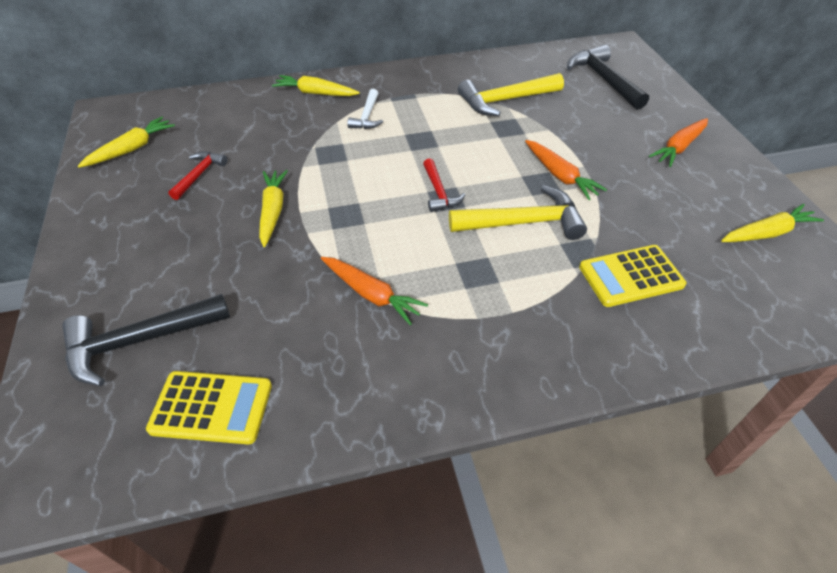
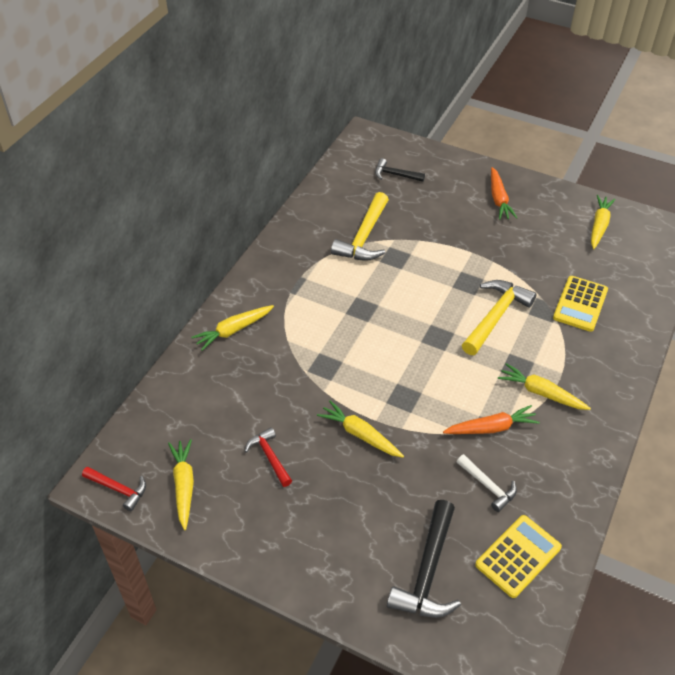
camera: 50 degrees left, 0 degrees up
white hammer [347,89,383,129] -> white hammer moved to [457,454,517,512]
red hammer [423,158,465,212] -> red hammer moved to [82,466,146,512]
orange carrot [525,140,607,200] -> none
black hammer [567,45,649,110] -> black hammer [375,158,425,182], size x0.58
none -> yellow carrot [498,363,591,410]

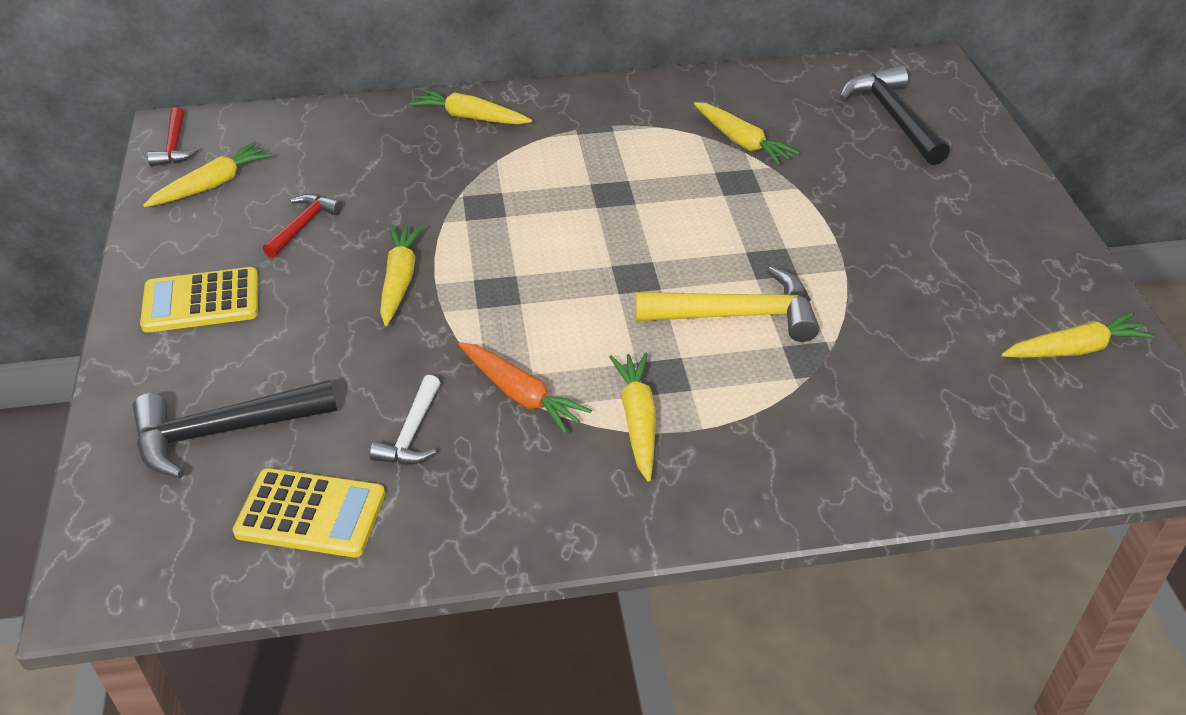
camera: 55 degrees right, 5 degrees down
yellow hammer [331,192,389,261] -> yellow carrot [694,102,800,166]
black hammer [375,158,425,182] -> black hammer [839,65,950,165], size x1.74
orange carrot [491,167,517,220] -> none
yellow calculator [553,276,608,332] -> yellow calculator moved to [140,267,258,333]

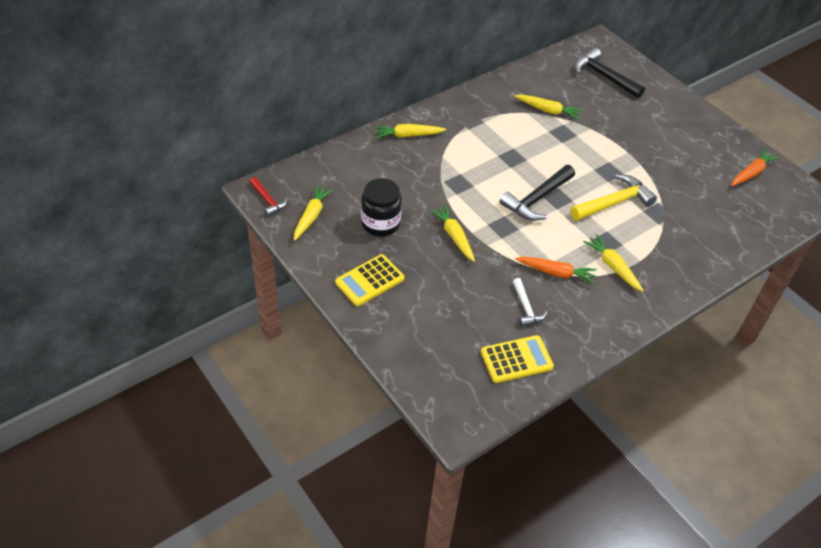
camera: 30 degrees left, 5 degrees up
black hammer [133,380,337,478] -> black hammer moved to [499,165,575,221]
red hammer [263,194,342,258] -> black jar [361,178,402,236]
yellow carrot [1002,312,1155,358] -> orange carrot [731,149,780,186]

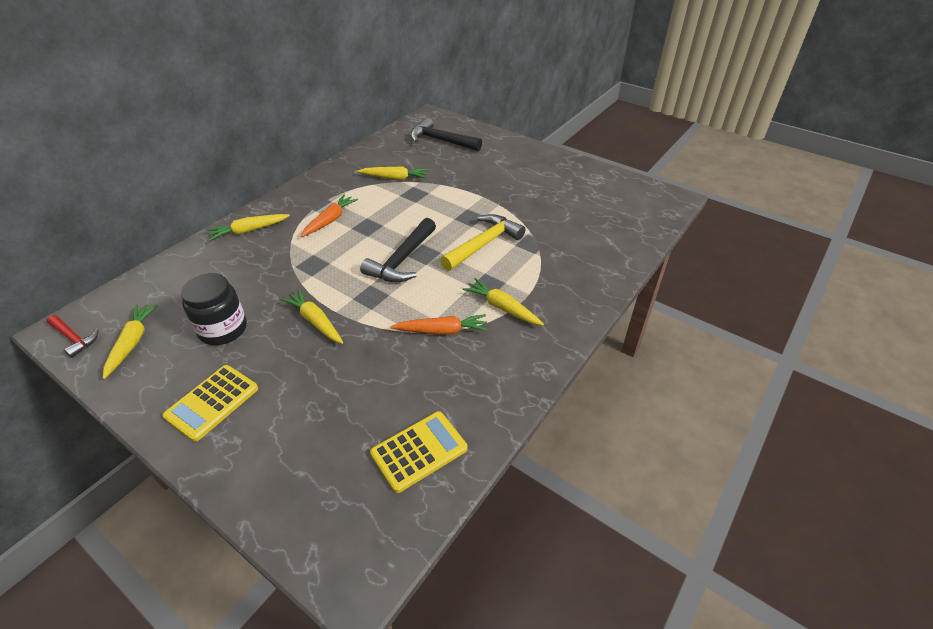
camera: 15 degrees left, 5 degrees down
white hammer [512,278,548,326] -> none
orange carrot [731,149,780,186] -> orange carrot moved to [301,194,358,237]

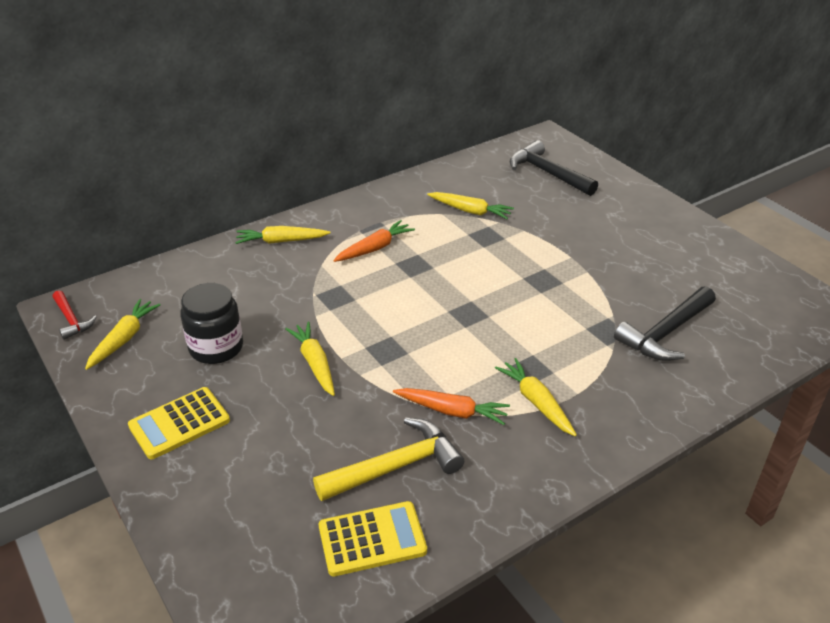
camera: 20 degrees right, 5 degrees down
black hammer [360,218,436,282] -> black hammer moved to [614,286,716,361]
yellow hammer [440,214,525,271] -> yellow hammer moved to [313,418,464,501]

